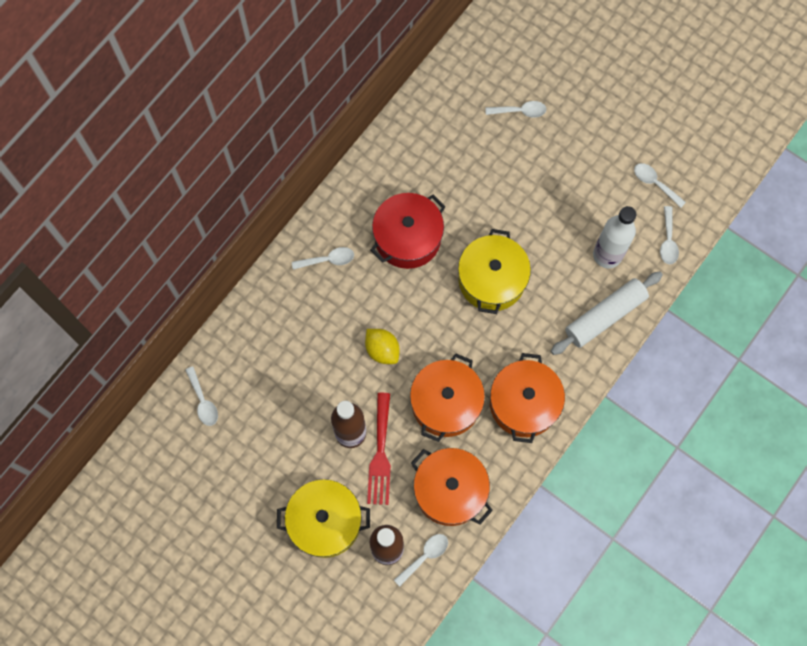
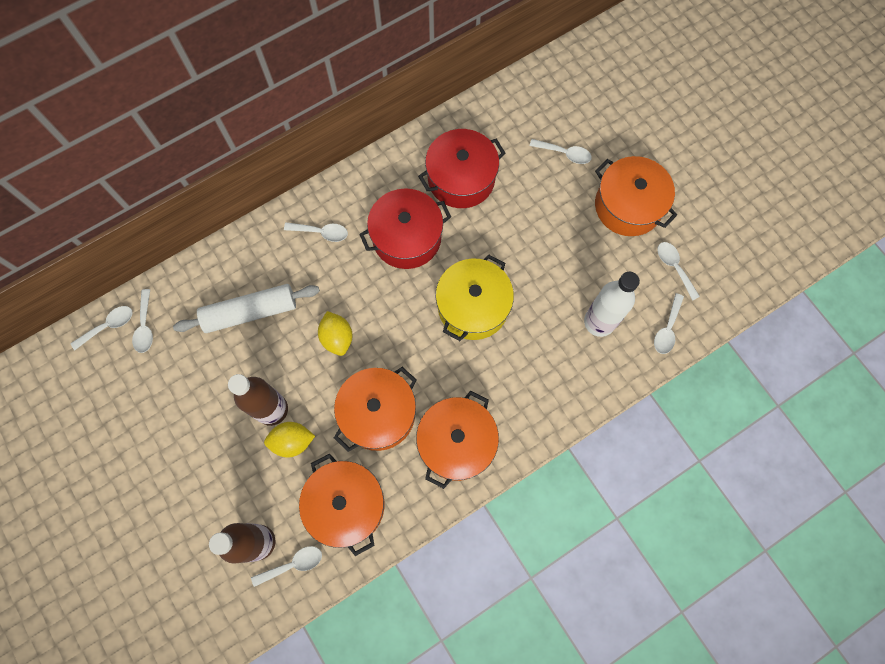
camera: 20 degrees right, 0 degrees up
yellow pot [277,479,370,558] -> none
red fork [367,393,391,505] -> yellow lemon [264,422,315,458]
white rolling pin [551,271,663,355] -> white rolling pin moved to [173,284,320,333]
none -> white spoon [71,306,133,350]
none -> red pot [418,129,505,208]
none -> orange pot [595,156,677,236]

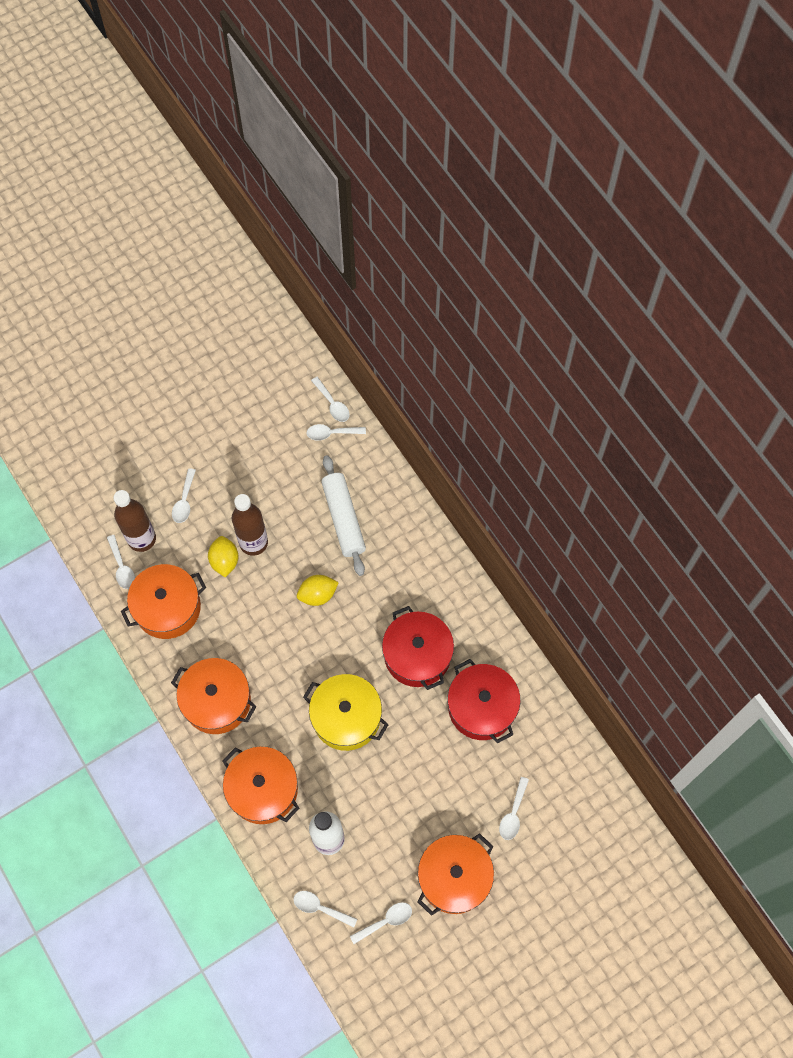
camera: 90 degrees right, 5 degrees down
white spoon [284,222,348,242] -> white spoon moved to [172,468,196,523]
orange pot [334,367,417,452] -> orange pot moved to [222,747,299,824]

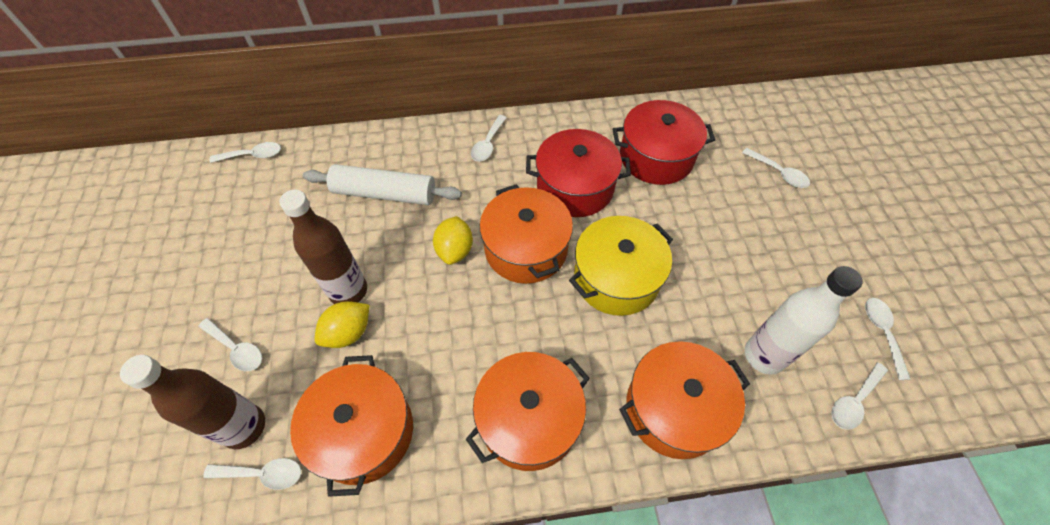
camera: 65 degrees left, 10 degrees down
yellow lemon [208,536,238,577] -> yellow lemon turned 60 degrees counterclockwise [315,301,370,348]
white spoon [306,424,366,441] -> white spoon moved to [471,115,507,162]
orange pot [418,833,494,916] -> orange pot moved to [480,184,573,284]

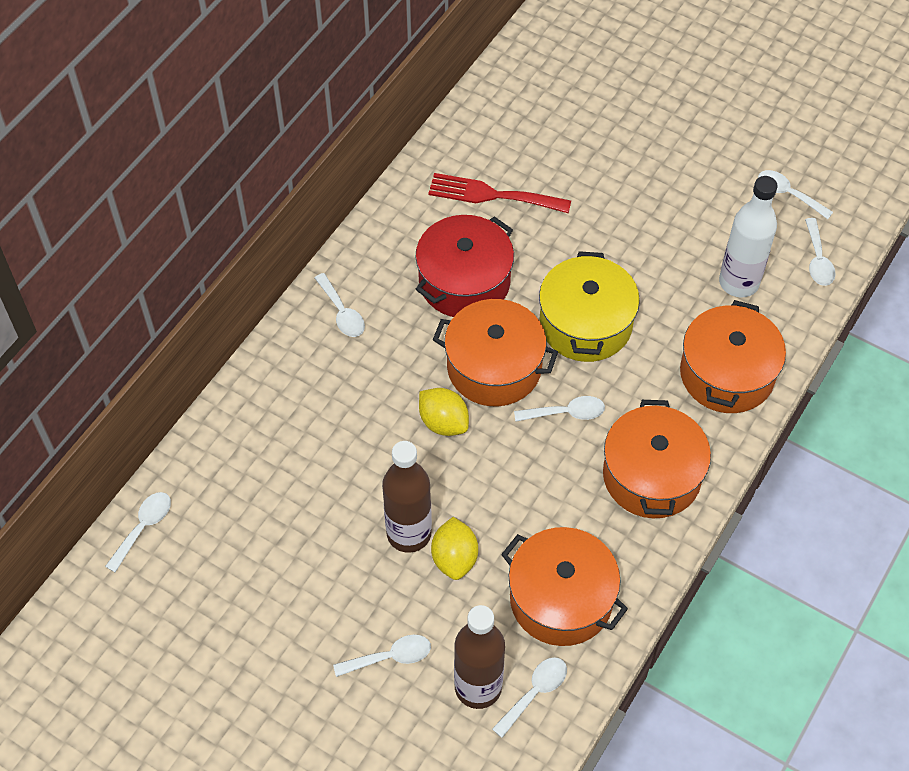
camera: 50 degrees left, 0 degrees up
white rolling pin [303,164,462,205] -> none
red pot [613,100,715,185] -> red fork [428,173,571,214]
white spoon [742,148,810,188] -> white spoon moved to [514,396,605,422]

